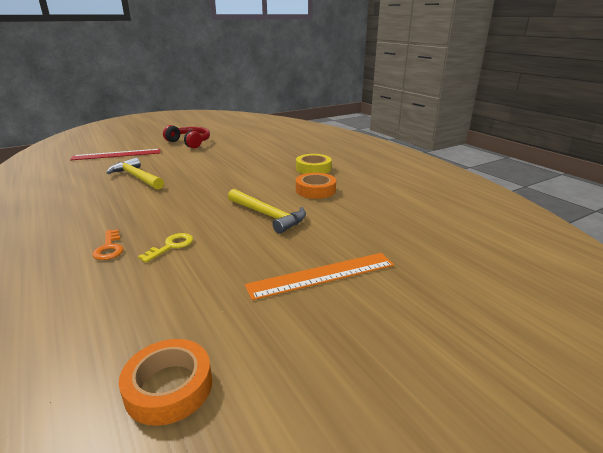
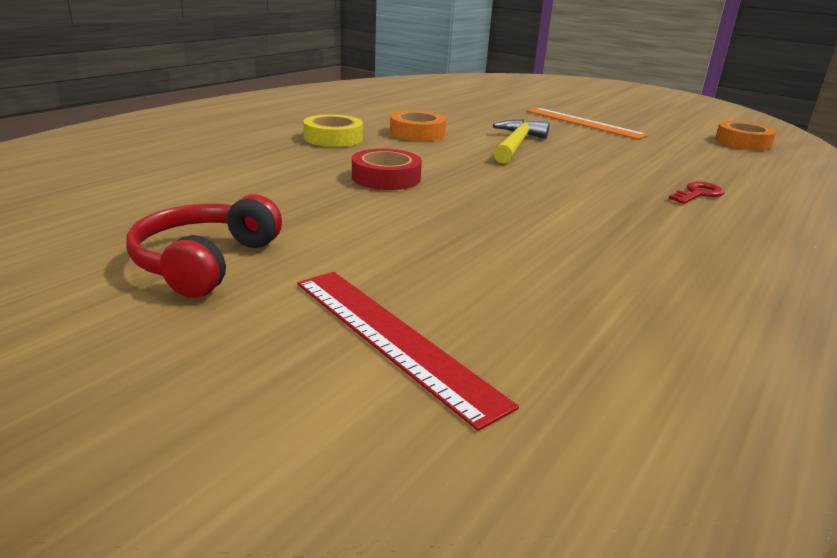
camera: 115 degrees left, 0 degrees up
orange key [92,229,123,260] -> red key [669,182,725,204]
yellow hammer [106,157,164,190] -> none
yellow key [138,233,193,263] -> none
none -> red tape [352,149,422,190]

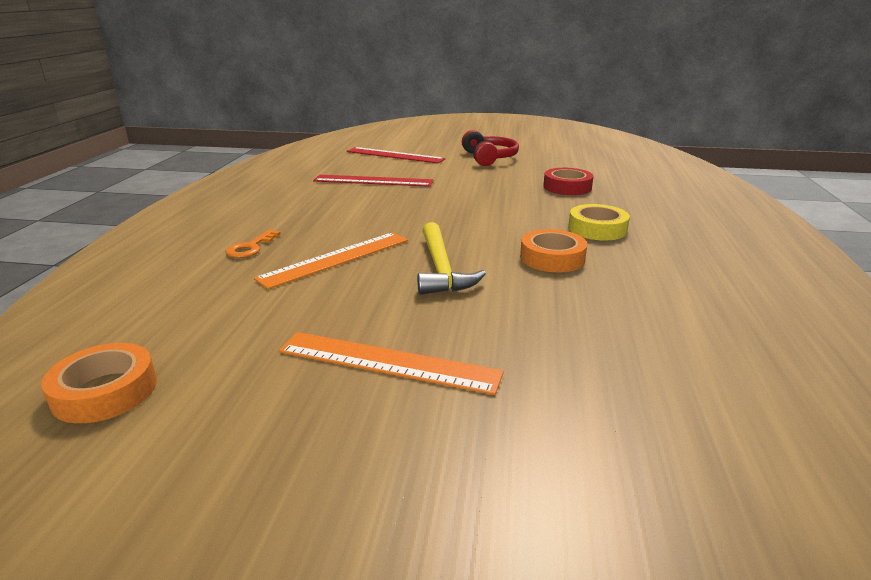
camera: 155 degrees right, 0 degrees up
red tape [352,149,422,190] -> red tape moved to [543,168,593,195]
red key [669,182,725,204] -> orange key [226,229,281,258]
none -> orange ruler [254,232,408,289]
none -> red ruler [313,175,433,187]

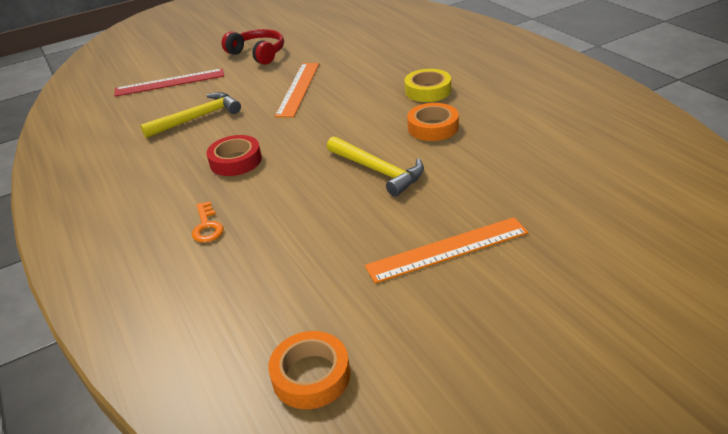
camera: 35 degrees left, 10 degrees up
orange ruler [254,232,408,289] -> orange ruler moved to [275,63,319,117]
red ruler [313,175,433,187] -> yellow hammer [140,92,241,138]
red tape [543,168,593,195] -> red tape moved to [206,135,262,176]

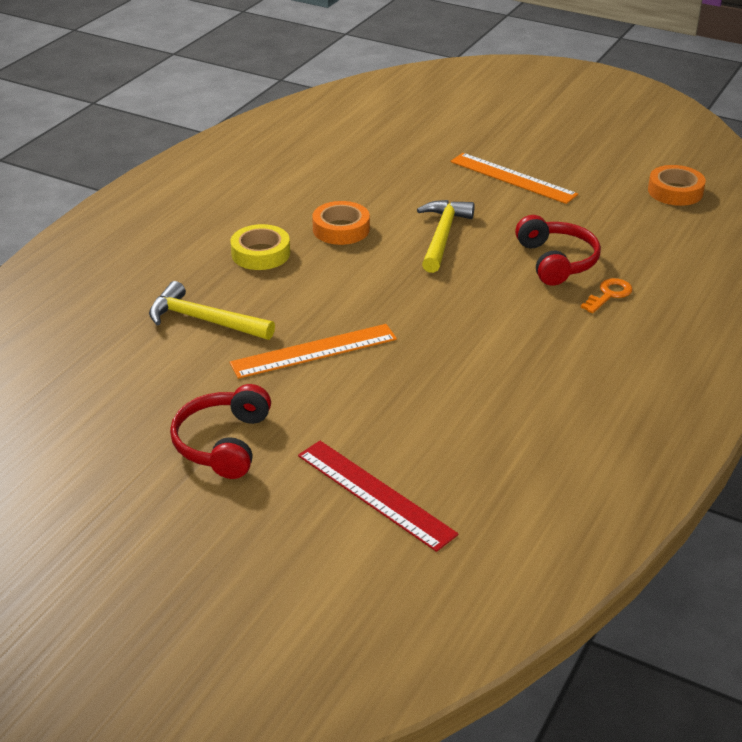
camera: 125 degrees left, 0 degrees up
yellow hammer [140,92,241,138] -> yellow hammer moved to [149,281,275,340]
red tape [206,135,262,176] -> none
none -> red headphones [515,215,601,286]

